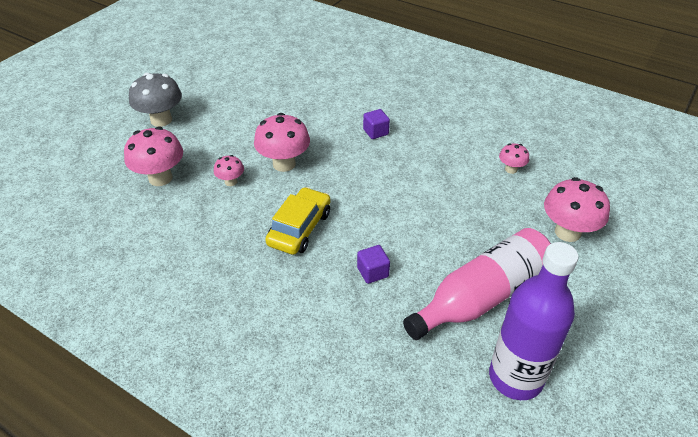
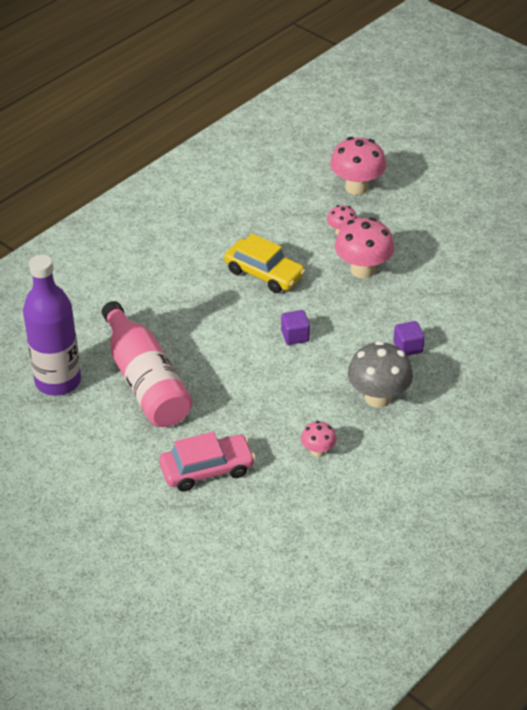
camera: 100 degrees right, 0 degrees up
grey mushroom [129,73,182,127] -> grey mushroom moved to [348,341,413,408]
purple cube [357,245,390,284] -> purple cube moved to [281,310,310,345]
pink mushroom [544,177,610,242] -> pink car [159,432,255,492]

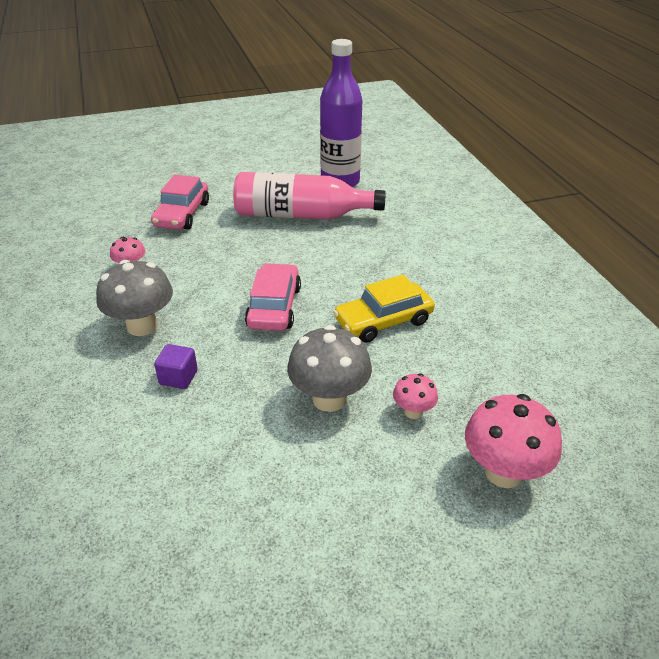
camera: 120 degrees right, 5 degrees down
purple cube [281,310,310,345] -> pink car [245,263,301,331]
pink mushroom [335,217,394,278] -> grey mushroom [287,325,372,412]

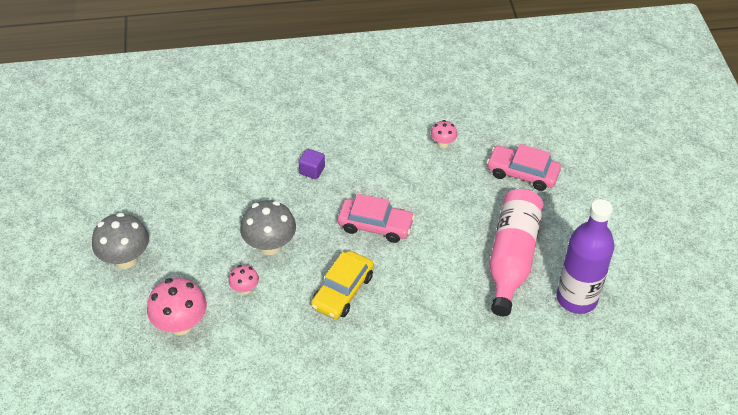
camera: 100 degrees right, 10 degrees up
grey mushroom [96,260,173,336] -> grey mushroom moved to [92,213,149,269]
yellow car [333,275,435,343] -> yellow car turned 135 degrees counterclockwise [311,251,374,319]

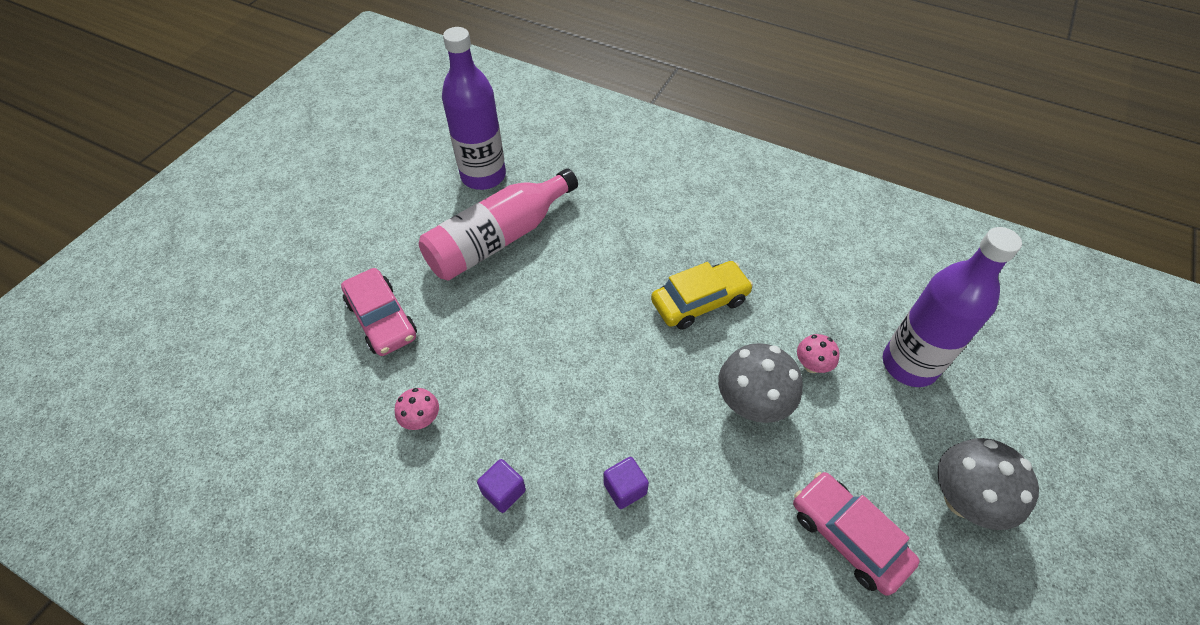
camera: 145 degrees left, 5 degrees up
pink mushroom [147,278,207,335] -> purple bottle [883,227,1022,387]
pink car [338,194,415,243] -> pink car moved to [793,472,920,596]
none -> purple cube [477,459,526,513]

